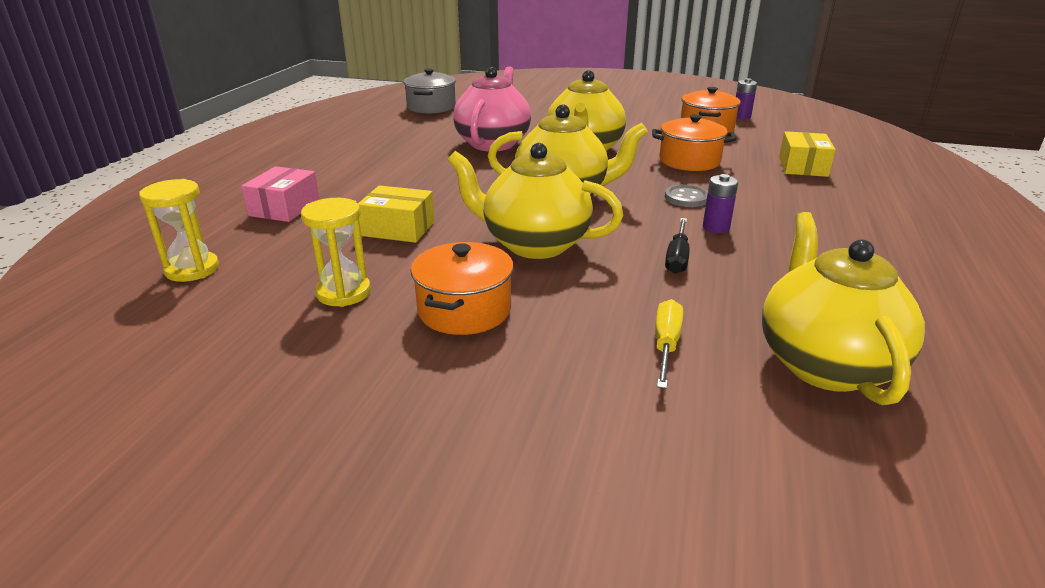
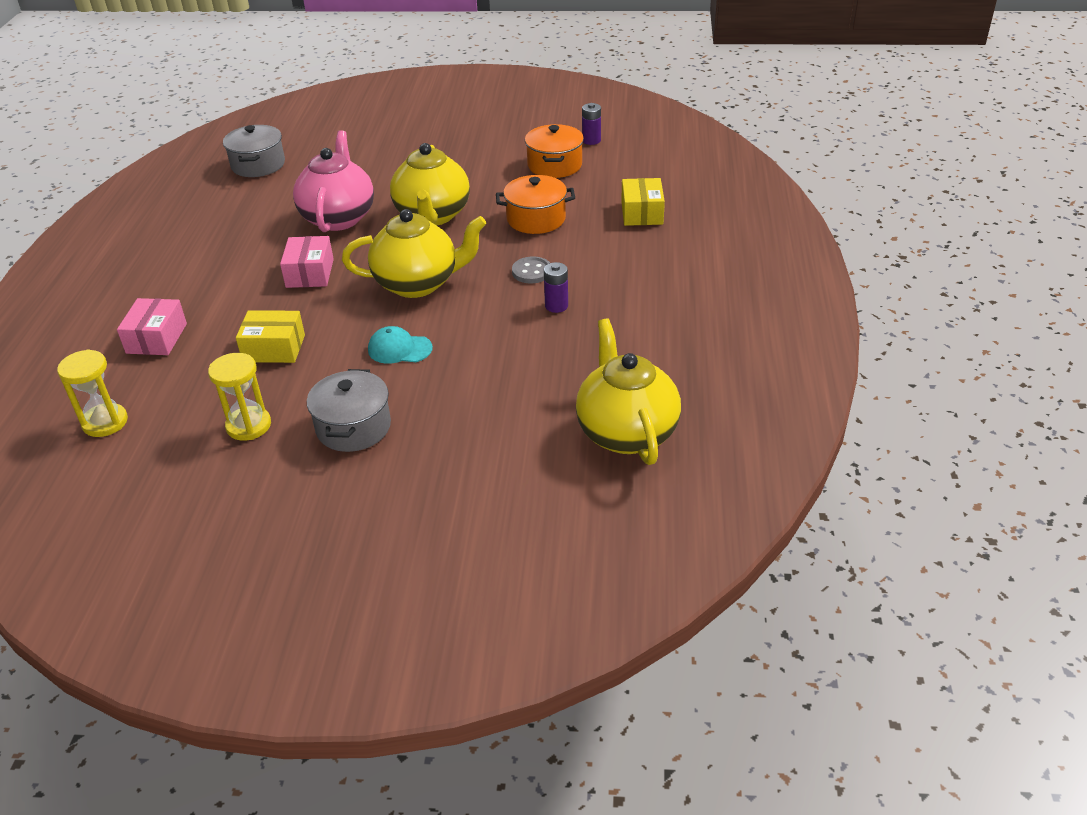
camera: 10 degrees left, 10 degrees up
orange pot [410,242,514,335] -> grey pot [307,369,391,452]
yellow teapot [448,143,623,259] -> turquoise cap [368,326,433,364]
yellow screwdriver [655,299,683,389] -> none
black screwdriver [665,218,689,274] -> none
none -> pink box [280,236,334,288]

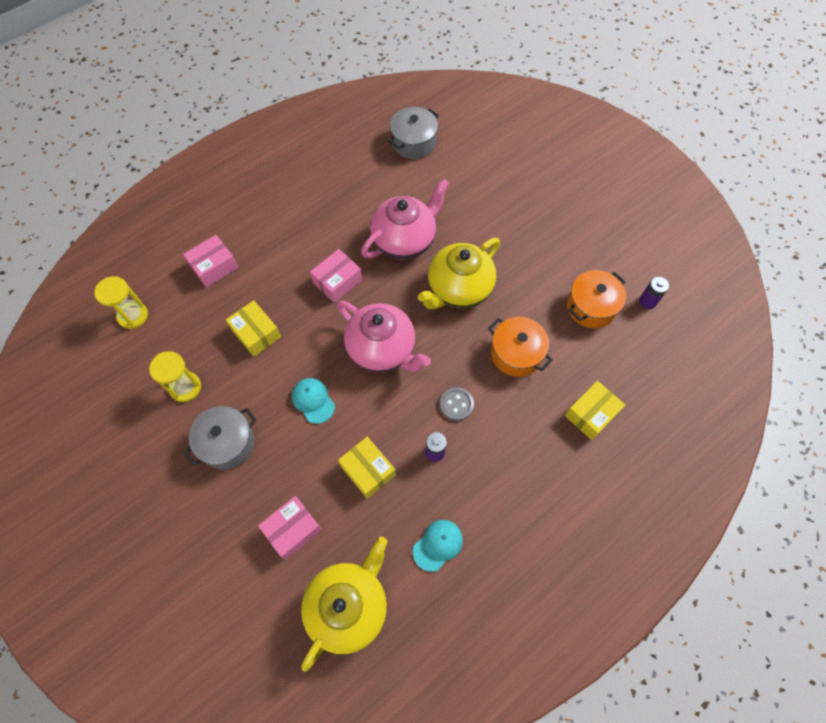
camera: 45 degrees right, 25 degrees up
yellow teapot [342,209,487,298] -> pink teapot [337,301,431,373]
none -> pink box [258,496,322,560]
none -> yellow box [338,437,396,499]
none -> turquoise cap [413,520,463,572]

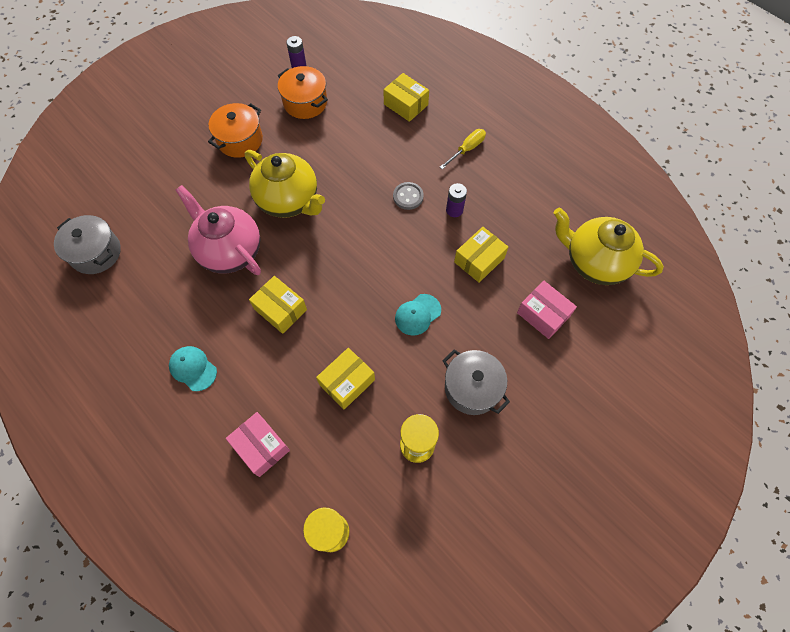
camera: 95 degrees left, 0 degrees up
pink box [310,249,362,303] -> yellow box [249,276,307,334]
pink teapot [337,301,431,373] -> none
turquoise cap [413,520,463,572] -> turquoise cap moved to [169,346,217,391]
orange pot [488,317,553,377] -> orange pot moved to [208,103,263,158]
none -> yellow screwdriver [440,129,486,169]

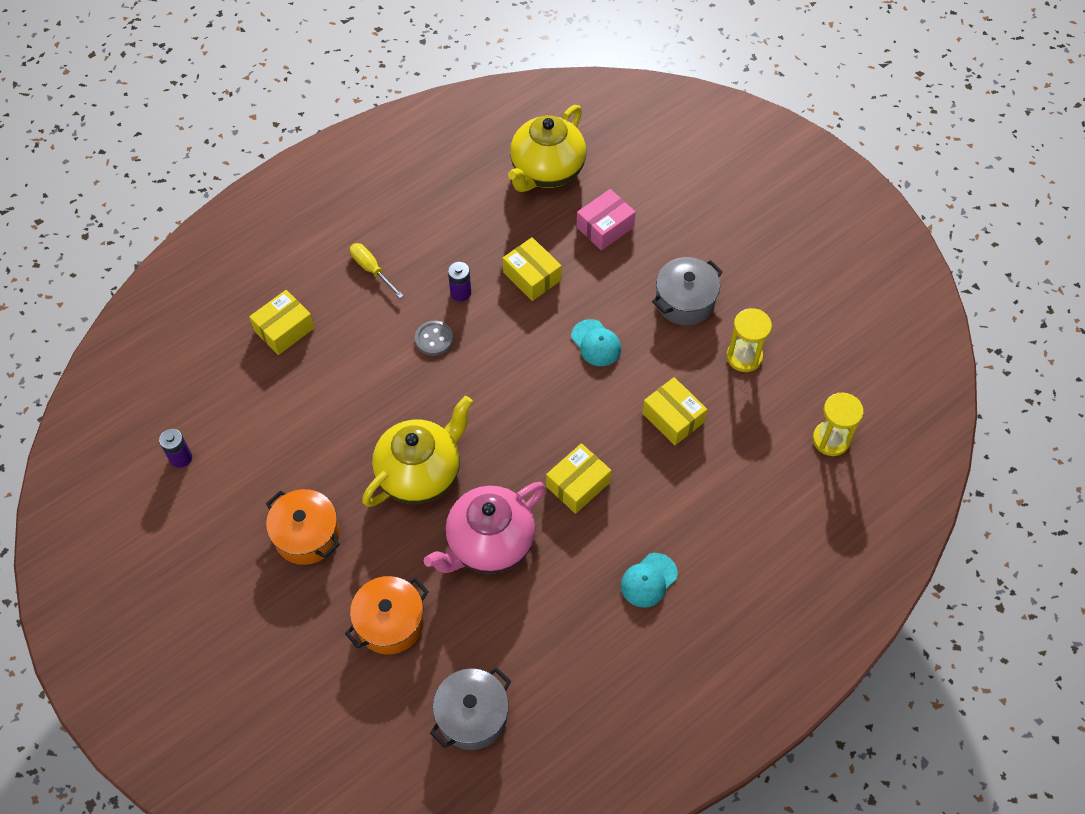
camera: 85 degrees left, 5 degrees down
pink box [226,412,290,477] -> none
orange pot [278,66,328,119] -> orange pot moved to [345,576,429,654]

